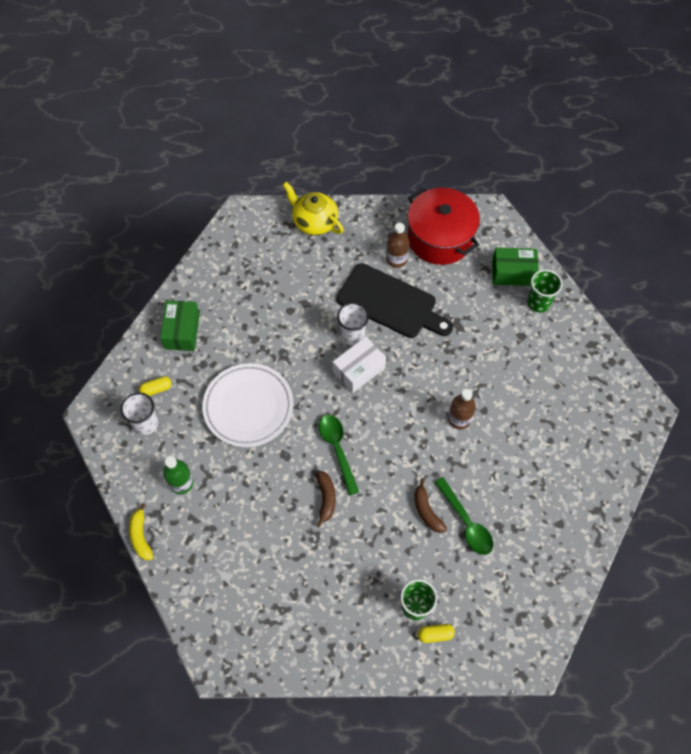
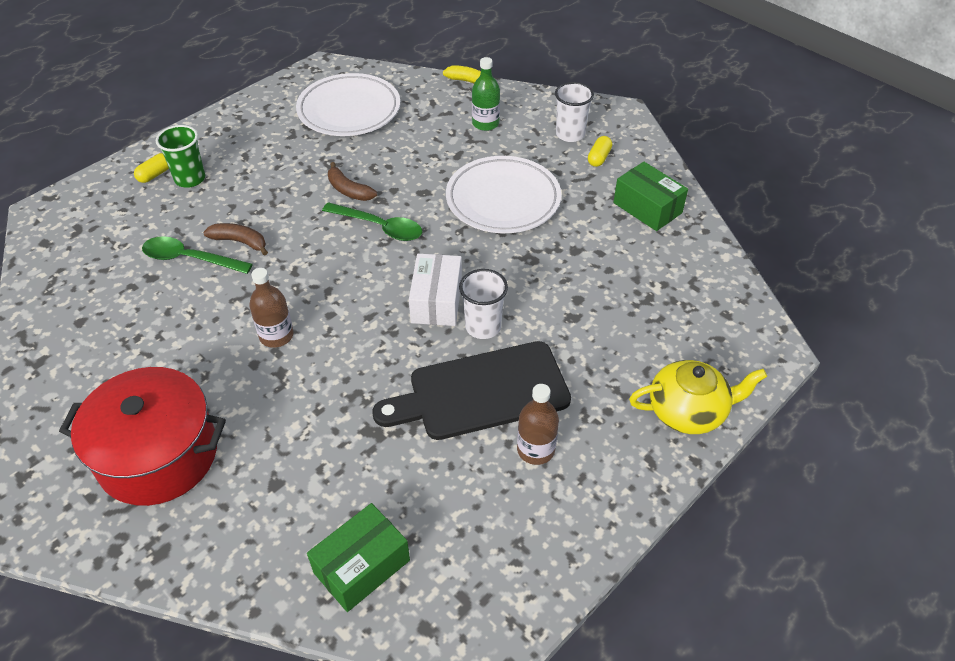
camera: 135 degrees right, 15 degrees down
red pot [408,188,480,265] -> red pot moved to [59,367,226,506]
green cup [527,269,562,312] -> none
none -> white plate [296,73,400,136]

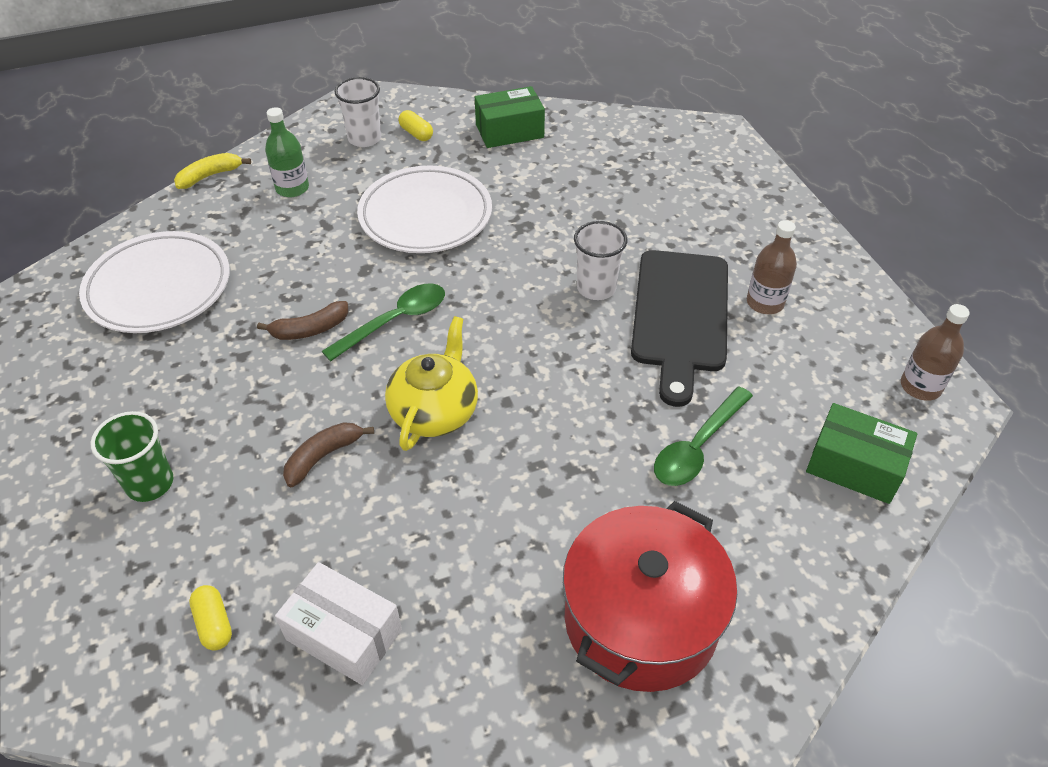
camera: 65 degrees left, 0 degrees up
yellow capsule [134,153,169,183] -> yellow capsule moved to [189,585,232,651]
green spoon [142,236,253,274] -> green spoon moved to [654,387,753,486]
brown bottle [249,268,294,348] -> brown bottle moved to [901,304,970,401]
green box [307,503,410,612] -> green box turned 45 degrees counterclockwise [806,403,917,504]
white box [409,254,462,326] -> white box moved to [275,562,402,685]
yellow teapot [629,360,767,434] -> yellow teapot moved to [385,316,478,451]

